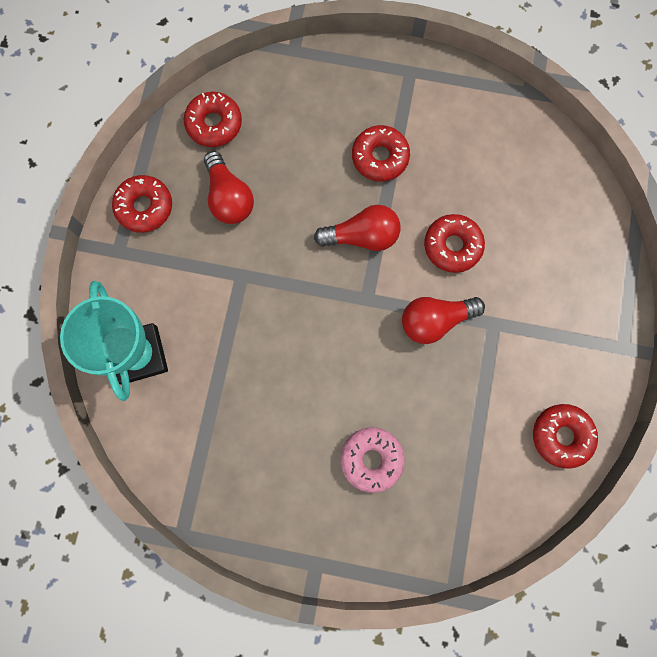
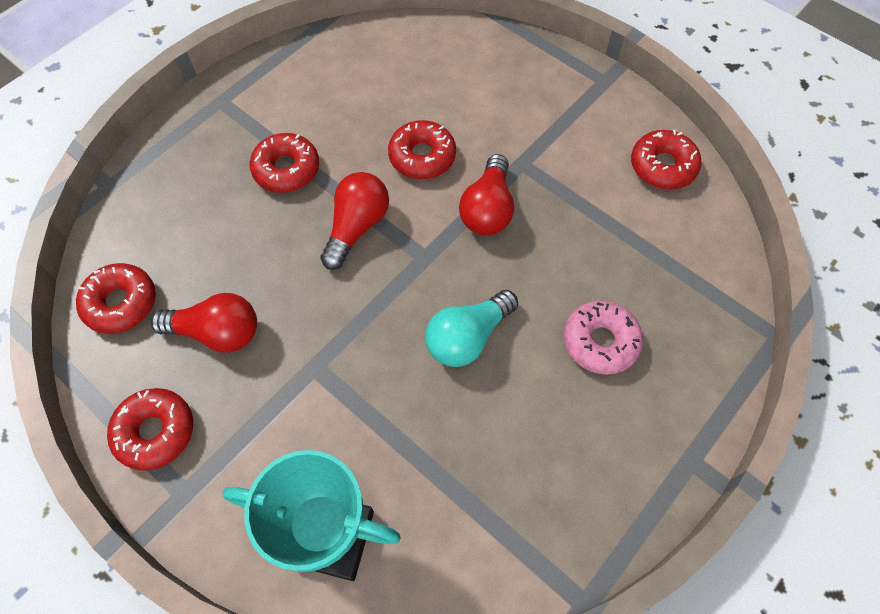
camera: 60 degrees left, 15 degrees down
none -> turquoise light bulb [425,290,518,367]

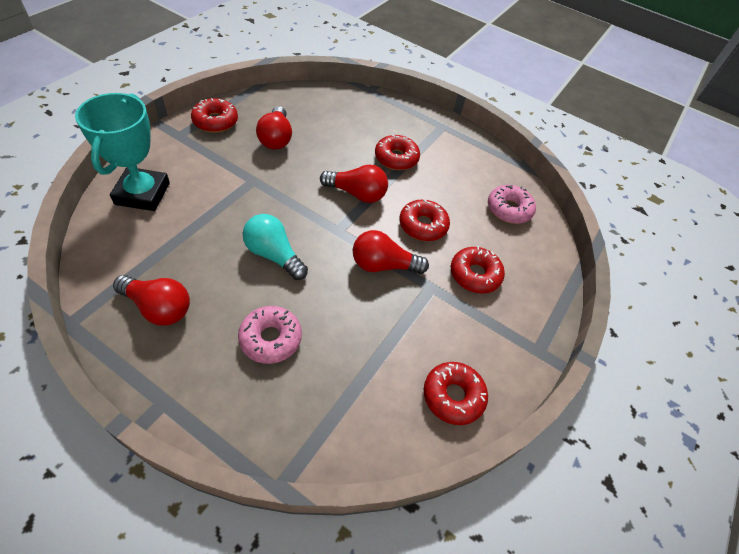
camera: 75 degrees right, 10 degrees down
red donut [76,263,156,334] -> red donut moved to [451,246,505,294]
none -> red light bulb [113,275,190,326]
none -> pink donut [488,185,536,224]

